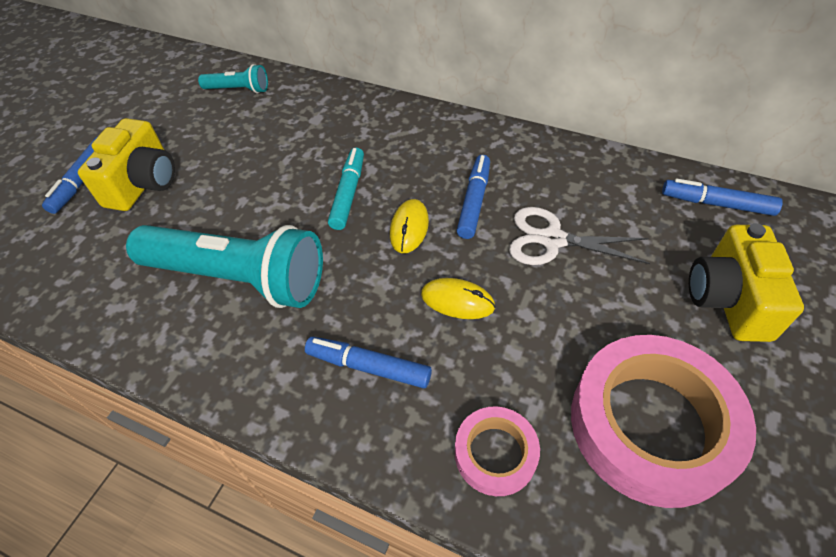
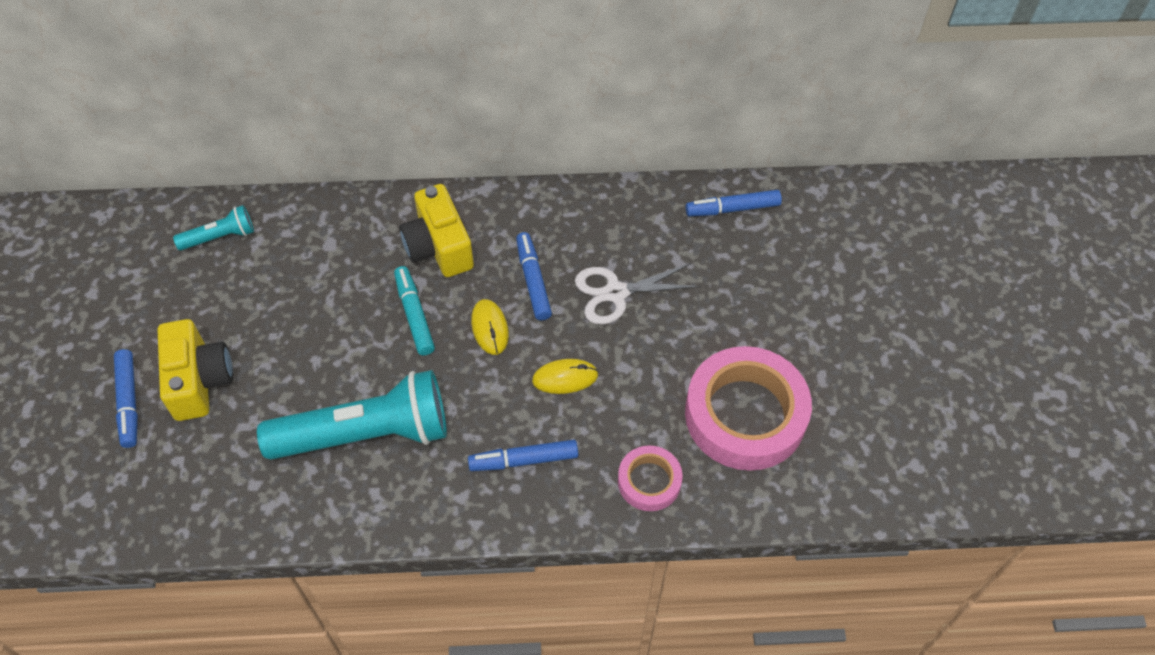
camera: 30 degrees left, 5 degrees up
yellow camera [689,223,804,342] -> yellow camera moved to [399,184,474,277]

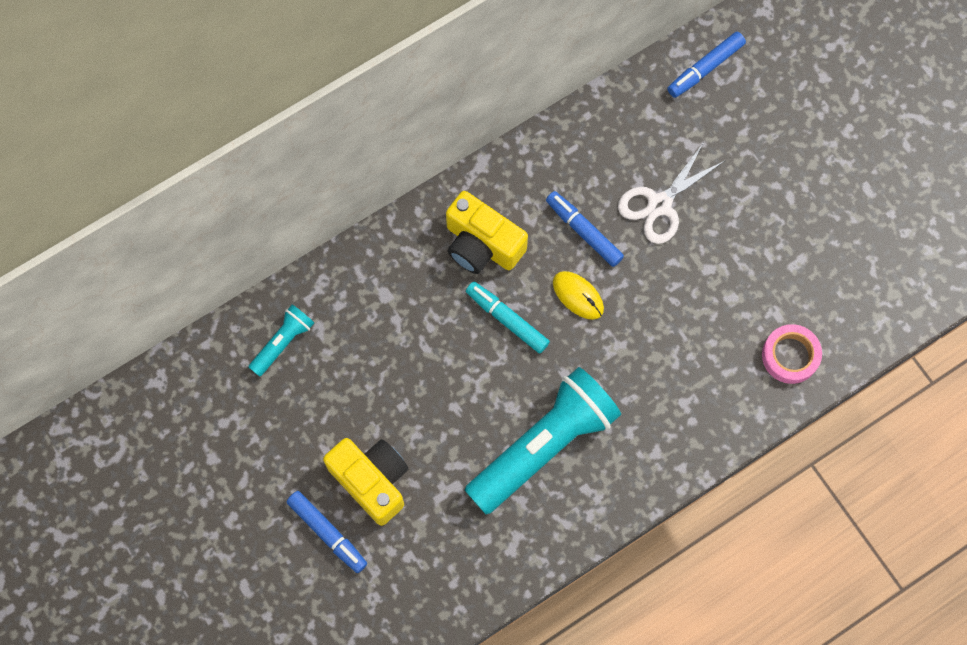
camera: 30 degrees left, 15 degrees up
blue marker [468,440,578,471] -> none
yellow mouse [532,359,599,394] -> none
pink tape [685,346,812,471] -> none

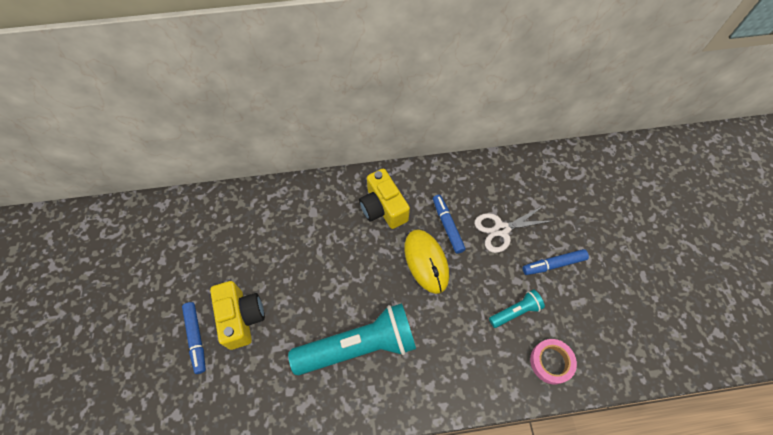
camera: 25 degrees right, 10 degrees down
turquoise flashlight [248,305,314,377] -> turquoise flashlight moved to [489,290,545,328]
turquoise marker [466,282,550,354] -> none
yellow mouse [553,271,604,320] -> yellow mouse [404,229,449,294], size x1.67
blue marker [667,32,746,98] -> blue marker moved to [523,249,589,275]

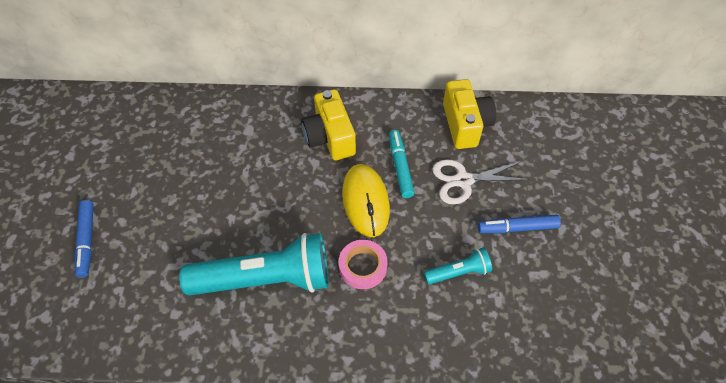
camera: 10 degrees right, 5 degrees down
yellow camera [210,281,265,350] -> yellow camera moved to [443,79,496,149]
blue marker [433,195,466,254] -> turquoise marker [389,130,414,198]
pink tape [530,339,577,384] -> pink tape moved to [339,240,387,289]

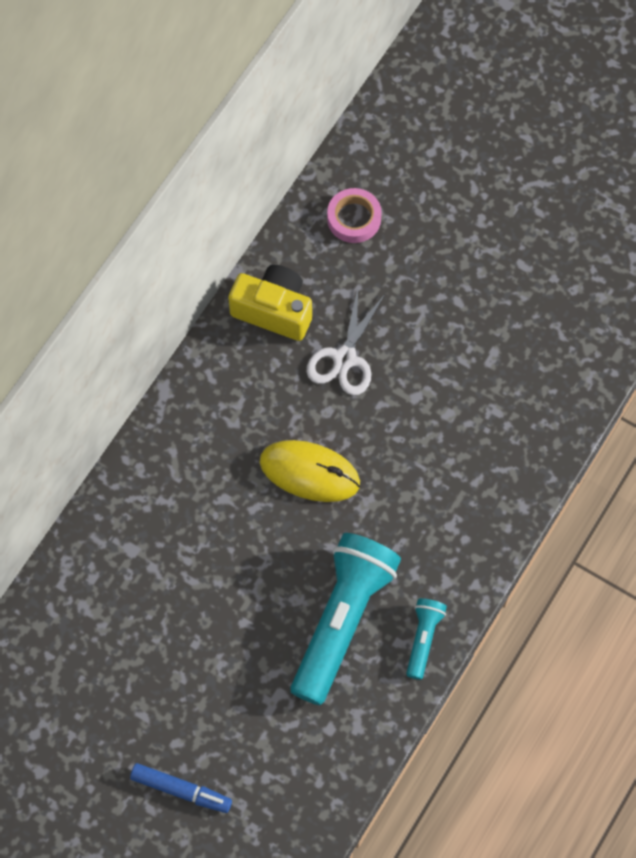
camera: 60 degrees left, 10 degrees up
yellow camera [301,89,356,160] -> none
pink tape [339,240,387,289] -> pink tape moved to [327,188,382,243]
turquoise marker [389,130,414,198] -> none
turquoise flashlight [424,248,492,285] -> turquoise flashlight moved to [406,598,447,680]
blue marker [478,215,561,233] -> none

